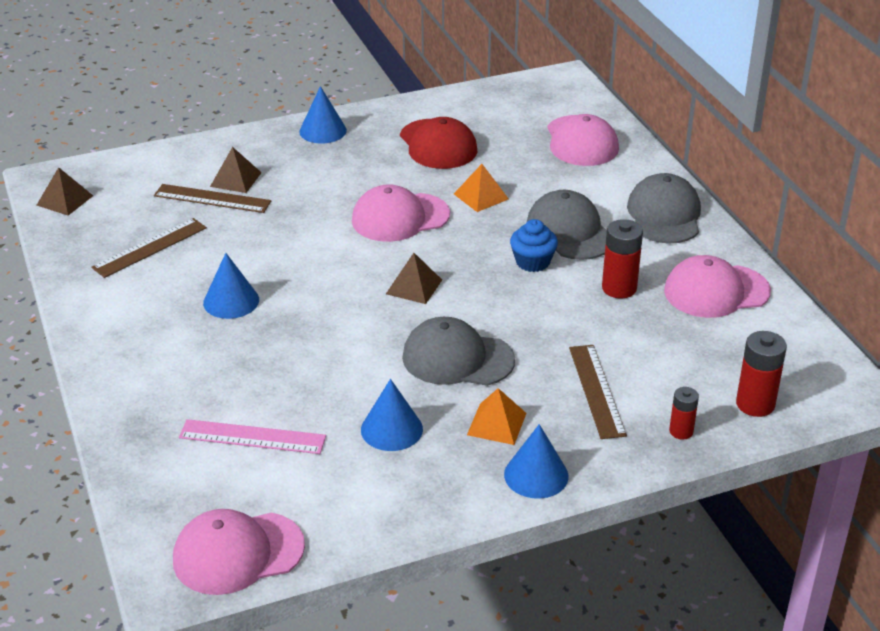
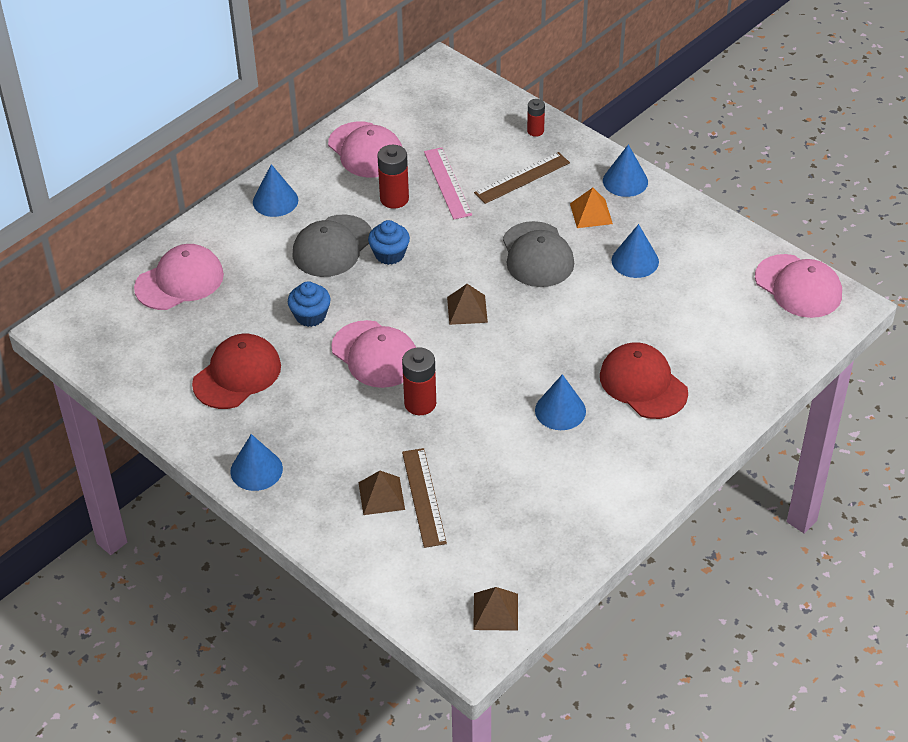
camera: 115 degrees left, 10 degrees up
brown ruler [92,218,207,278] -> none
pink ruler [179,419,326,454] -> pink ruler moved to [424,147,472,220]
orange pyramid [454,164,509,212] -> blue cupcake [288,281,331,327]
grey cap [627,173,701,244] -> blue cone [253,164,298,217]
red battery [736,331,787,417] -> red battery moved to [402,347,436,415]
none -> red cap [600,342,688,419]

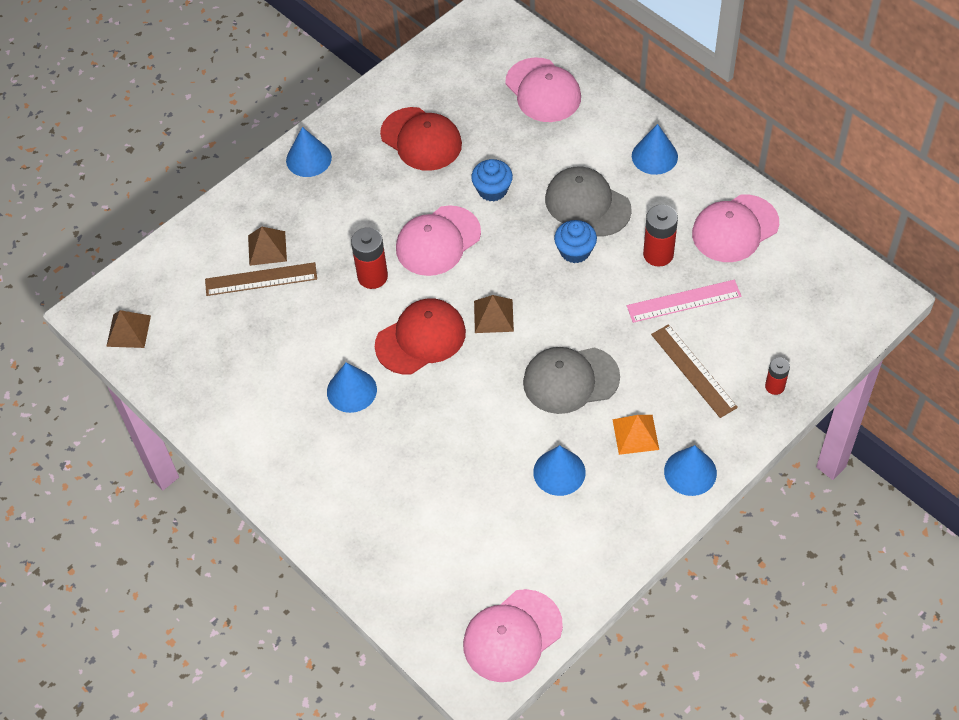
camera: 95 degrees right, 10 degrees up
red cap [600,342,688,419] -> red cap moved to [375,298,466,374]

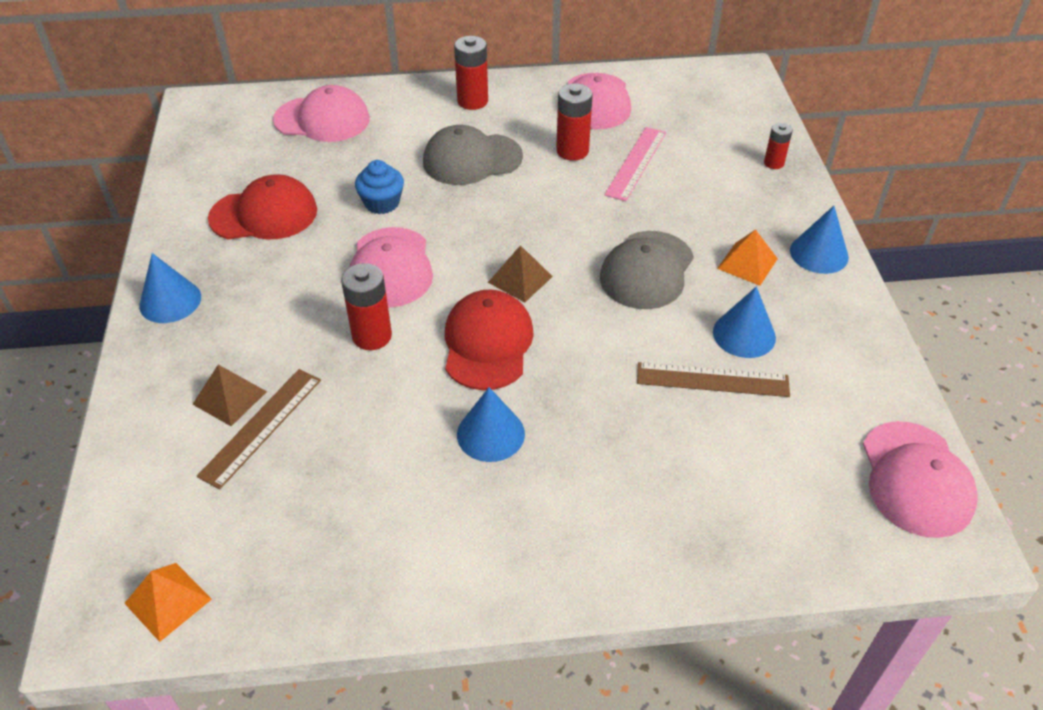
camera: 55 degrees left, 10 degrees down
brown pyramid [106,310,151,348] -> orange pyramid [124,563,212,642]
blue cupcake [554,220,597,263] -> none
blue cone [632,124,678,175] -> red battery [454,36,488,110]
brown ruler [651,324,738,418] -> brown ruler moved to [637,362,790,397]

